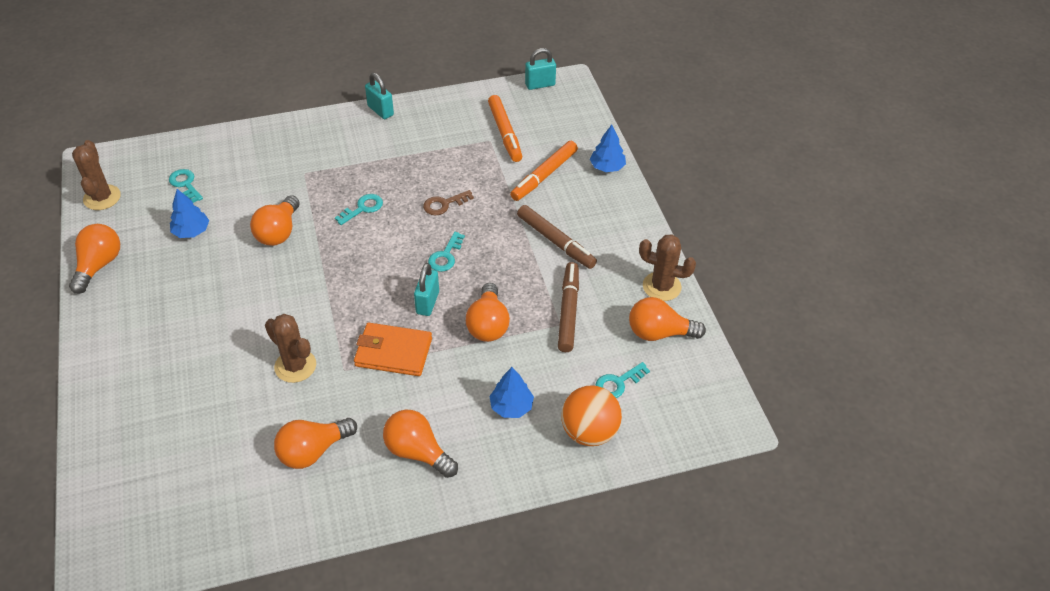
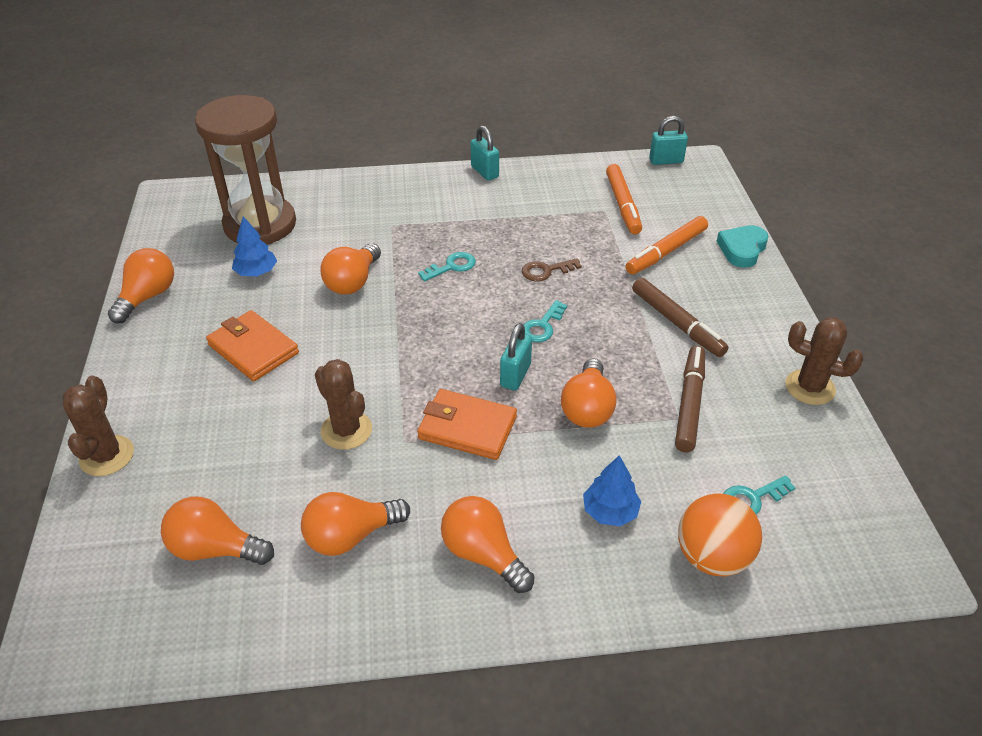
camera: 10 degrees right, 5 degrees down
brown cactus [72,140,121,210] -> brown cactus moved to [62,376,134,476]
turquoise key [169,169,203,203] -> brown hourglass [195,95,296,245]
blue tree [590,125,626,172] -> turquoise heart [717,225,769,268]
orange light bulb [629,297,706,341] -> orange light bulb moved to [161,497,274,565]
none -> orange wallet [206,310,299,381]

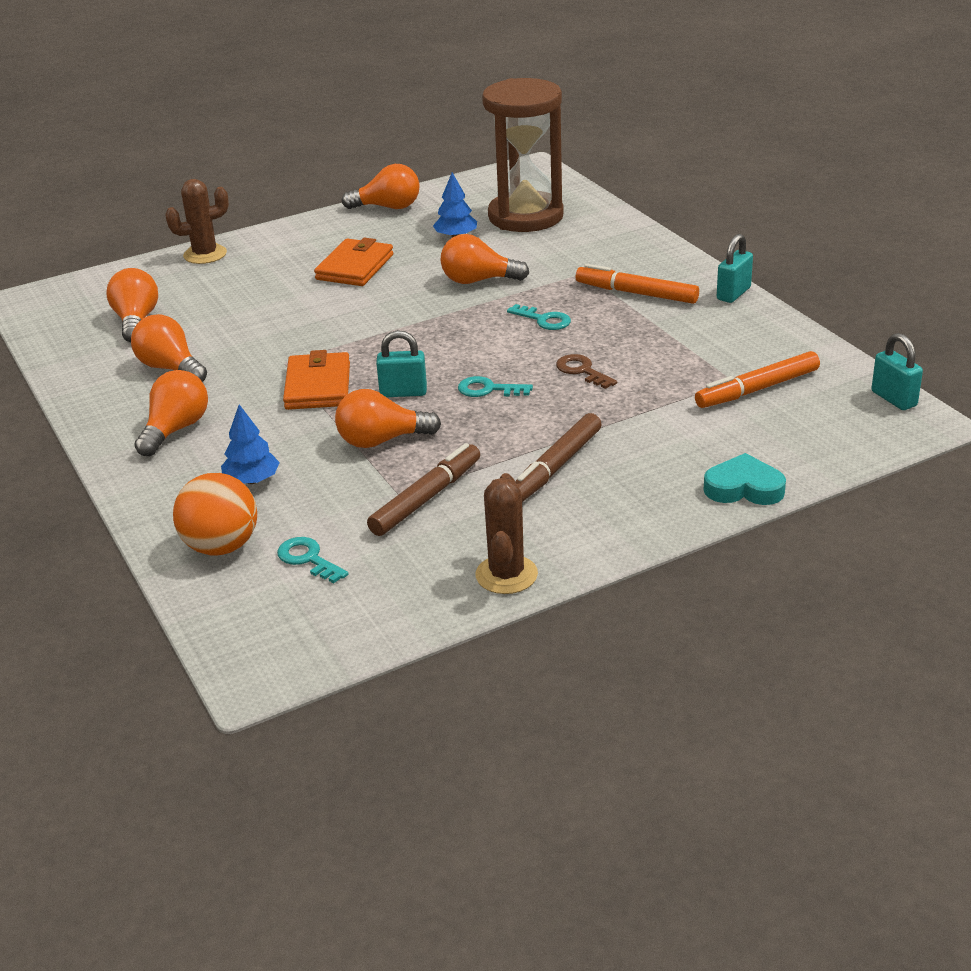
camera: 70 degrees right, 10 degrees down
brown cactus [315,359,372,450] -> none
orange marker [626,216,708,275] -> orange marker moved to [576,264,699,304]
brown marker [675,346,705,452] -> brown marker turned 45 degrees counterclockwise [367,443,480,536]

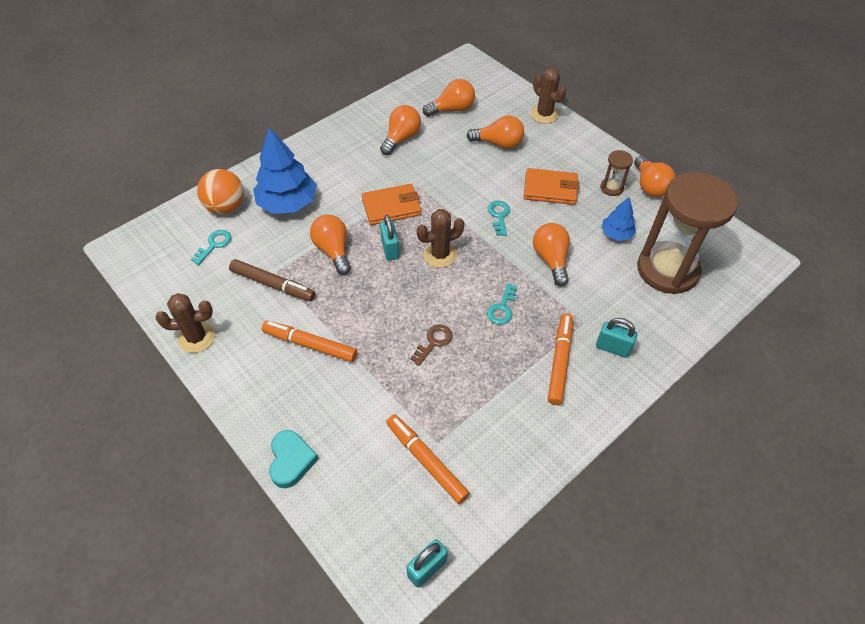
camera: 75 degrees right, 20 degrees up
orange light bulb [134,370,208,456] -> orange light bulb moved to [467,115,524,149]
blue tree [221,404,280,484] -> blue tree [253,127,317,214], size x1.88
turquoise key [458,376,533,397] -> turquoise key moved to [487,201,510,236]
brown marker [515,413,602,502] -> orange marker [262,321,357,362]
turquoise padlock [717,234,753,303] -> turquoise padlock moved to [596,318,637,358]
none -> brown cactus [417,209,464,268]
none -> brown hourglass [600,150,633,196]

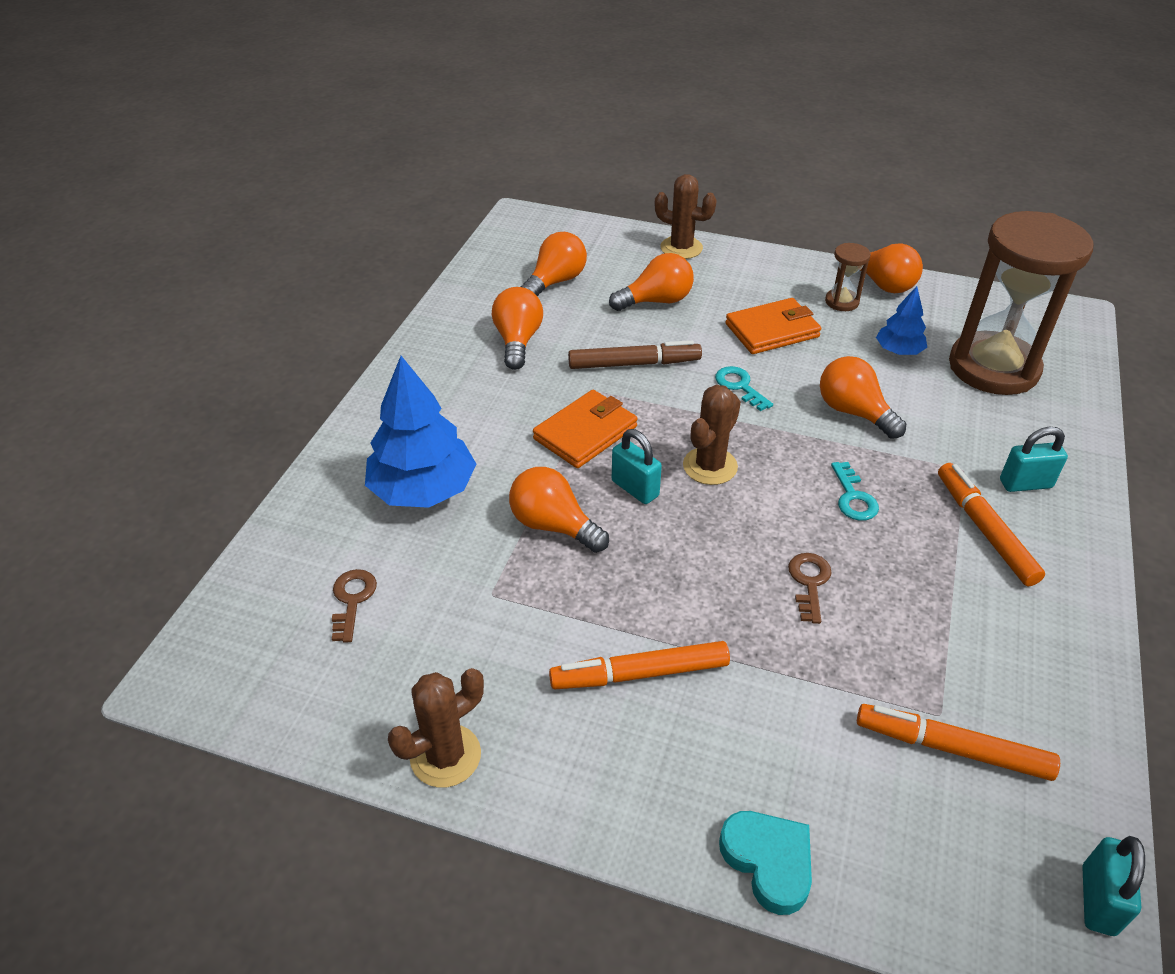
camera: 30 degrees left, 10 degrees down
turquoise key [191,230,231,265] -> brown key [332,569,377,643]
orange ball [197,169,244,214] -> none
brown marker [229,259,316,301] -> brown marker moved to [568,340,702,369]

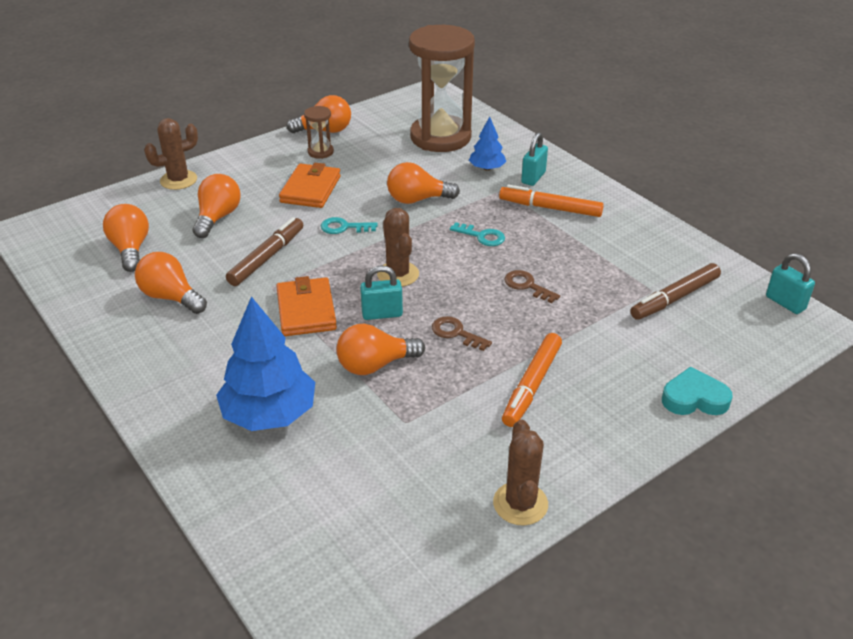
camera: 55 degrees left, 5 degrees down
brown key [332,569,377,643] -> brown key moved to [432,316,492,351]
orange marker [857,704,1060,781] -> brown marker [630,263,721,320]
blue tree [876,286,927,355] -> blue tree moved to [469,117,506,171]

